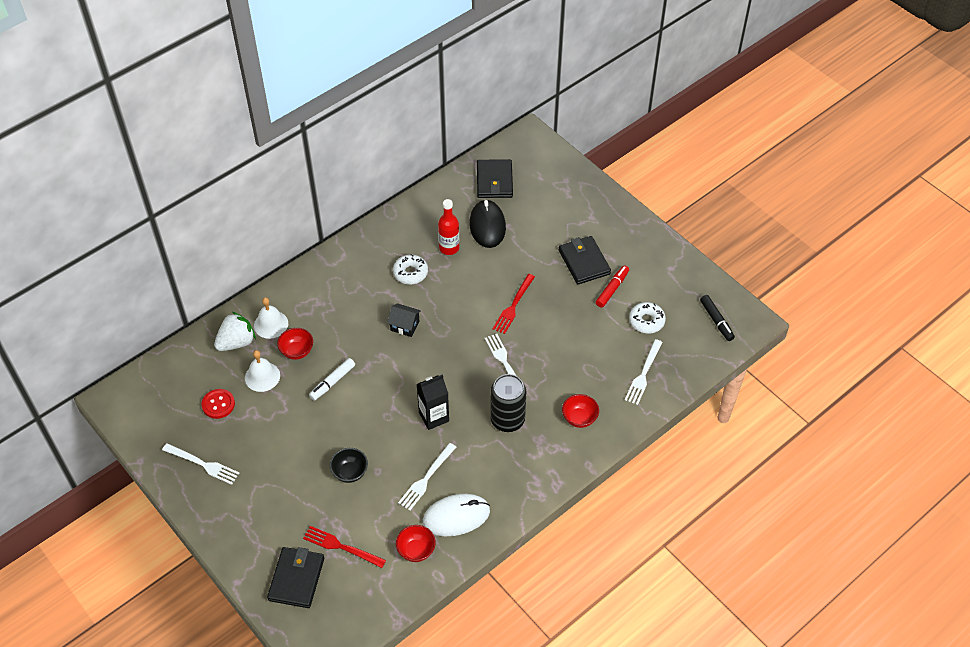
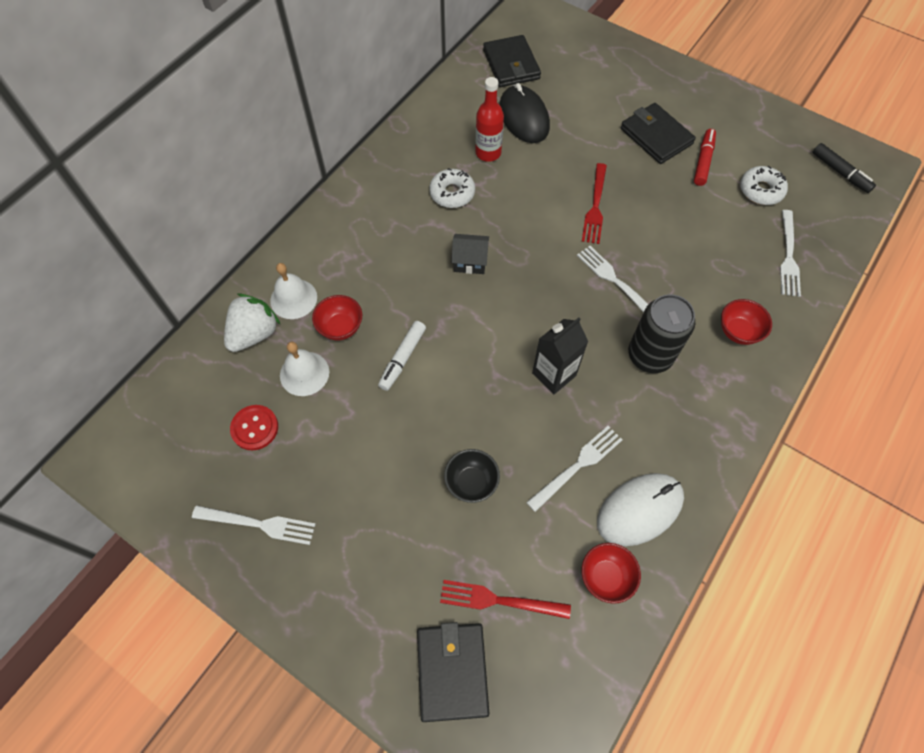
camera: 15 degrees left, 10 degrees up
white fork [398,443,456,511] -> white fork turned 150 degrees counterclockwise [526,426,622,512]

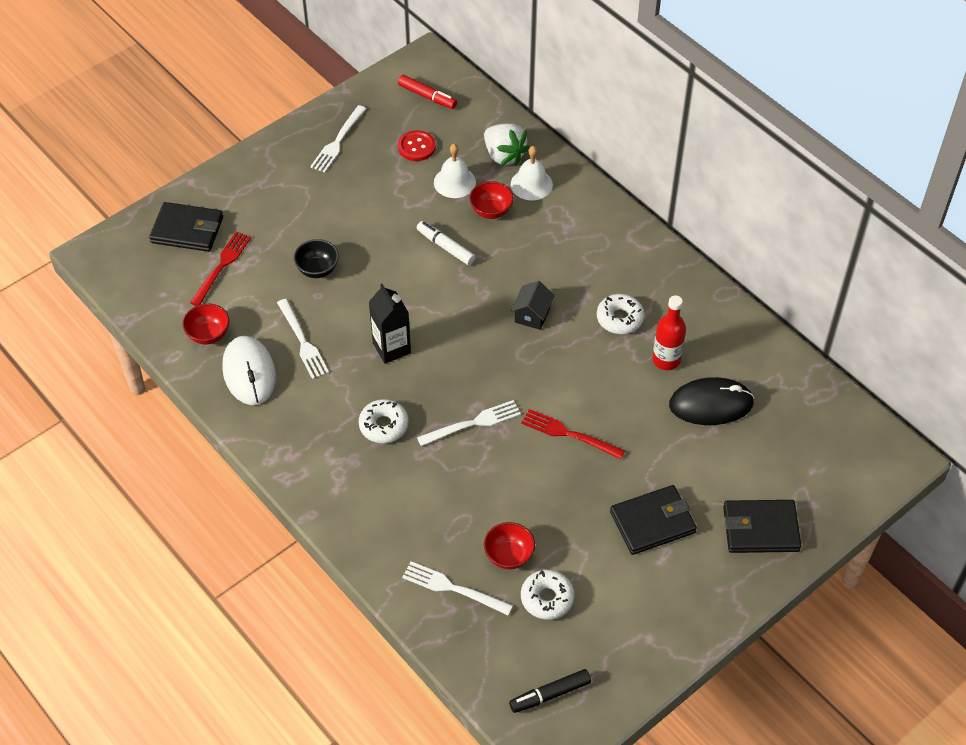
camera: 105 degrees right, 10 degrees down
black wallet [483,35,541,87] -> black wallet moved to [723,500,801,553]
black can [628,294,695,373] -> white donut [359,399,409,443]
red marker [694,129,716,186] -> red marker moved to [398,75,457,109]
red bowl [721,299,772,345] -> red bowl moved to [484,522,535,569]

